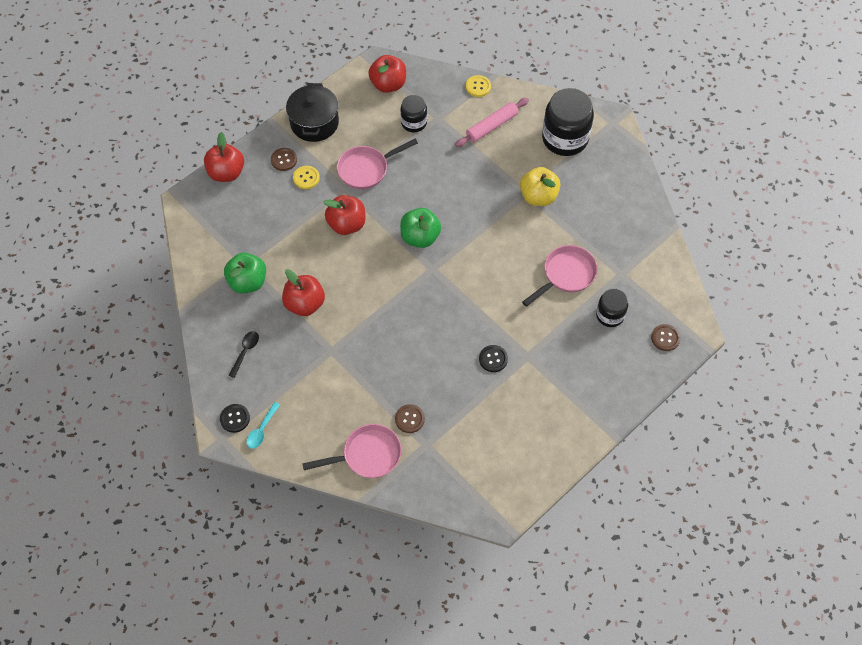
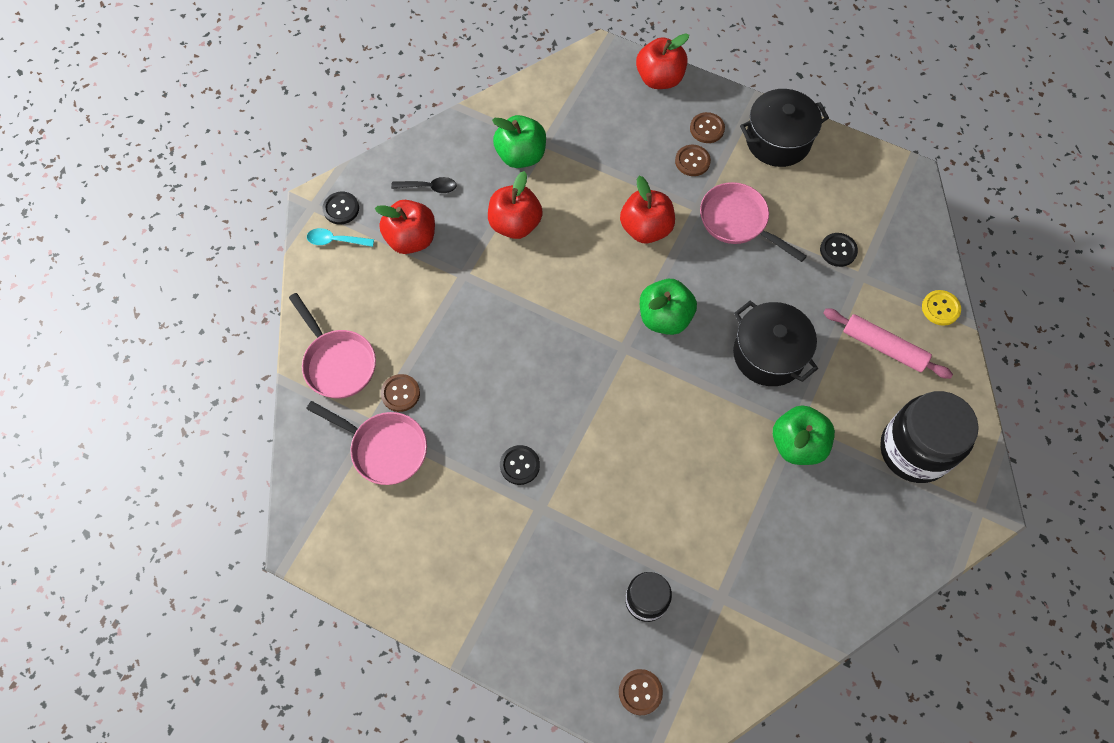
camera: 70 degrees right, 5 degrees up
yellow button [293,166,320,189] -> brown button [675,145,711,176]
red apple [368,55,406,93] -> red apple moved to [375,200,435,254]
black jar [400,95,427,132] -> black button [820,233,858,267]
yellow apple [520,167,560,206] -> green apple [773,405,835,465]
pink pan [522,245,597,307] -> pink pan moved to [306,401,427,485]
none -> black pot [733,301,818,386]

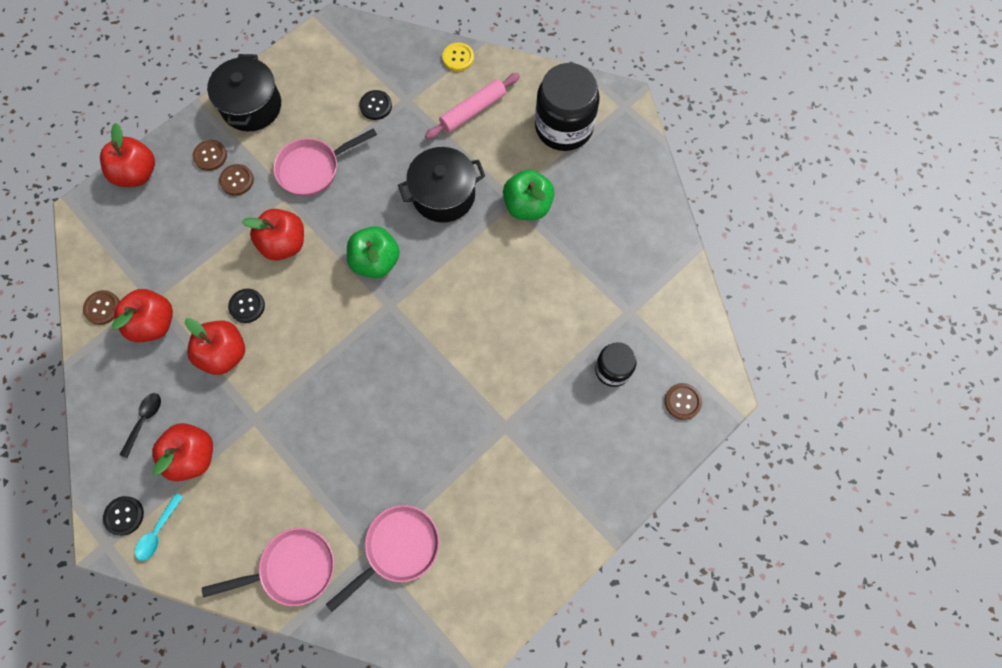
camera: 70 degrees left, 5 degrees up
brown button [381,374,420,412] -> brown button moved to [83,290,119,325]
green apple [492,115,546,168] -> red apple [111,289,173,342]
black button [500,445,540,485] -> black button moved to [228,289,265,323]

